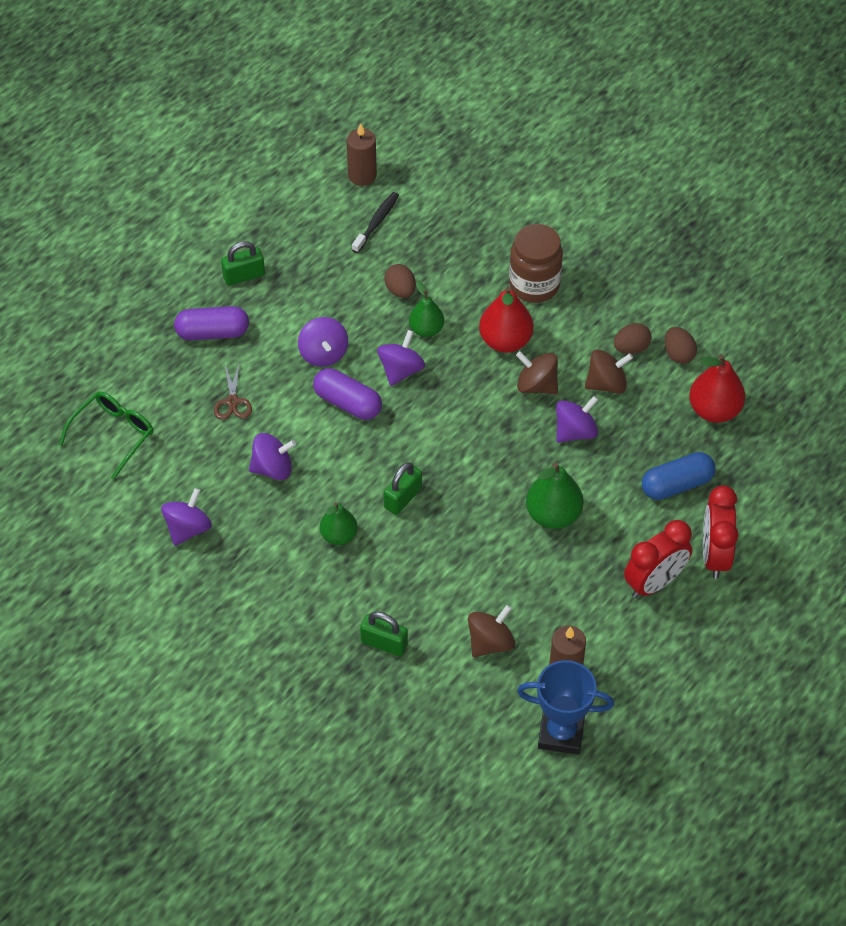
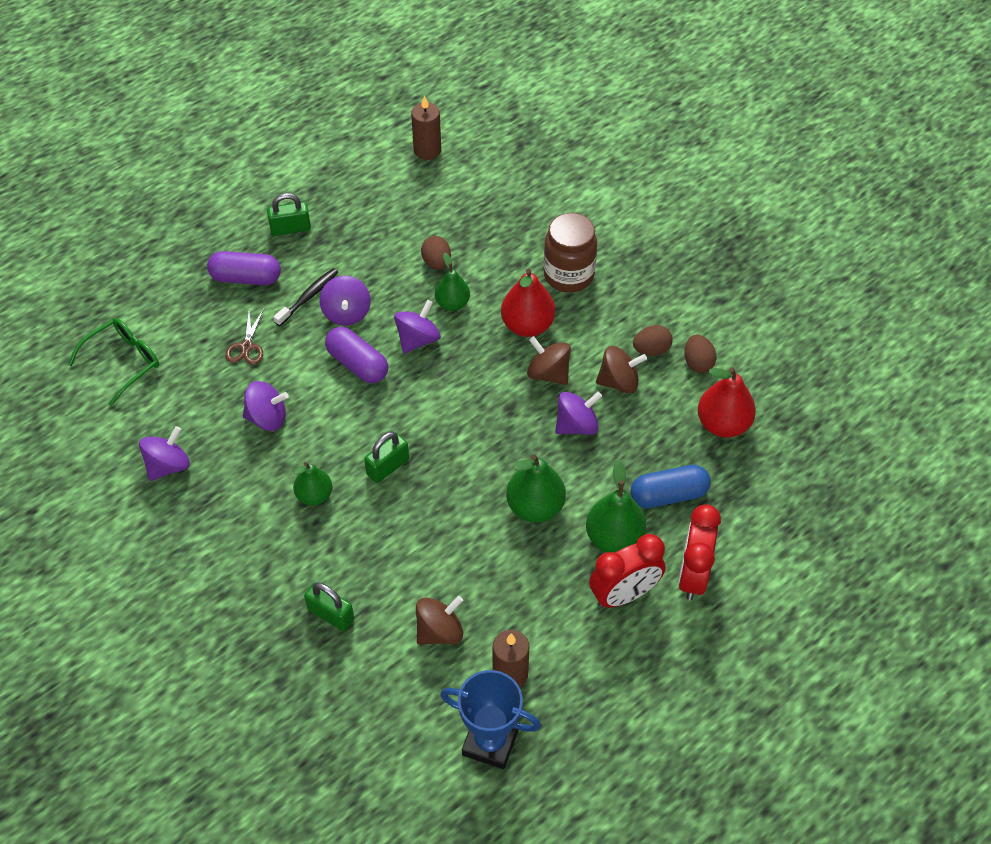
camera: 10 degrees right, 0 degrees up
black toothbrush [352,192,399,253] -> black toothbrush moved to [273,268,338,326]
none -> green pear [586,460,647,553]

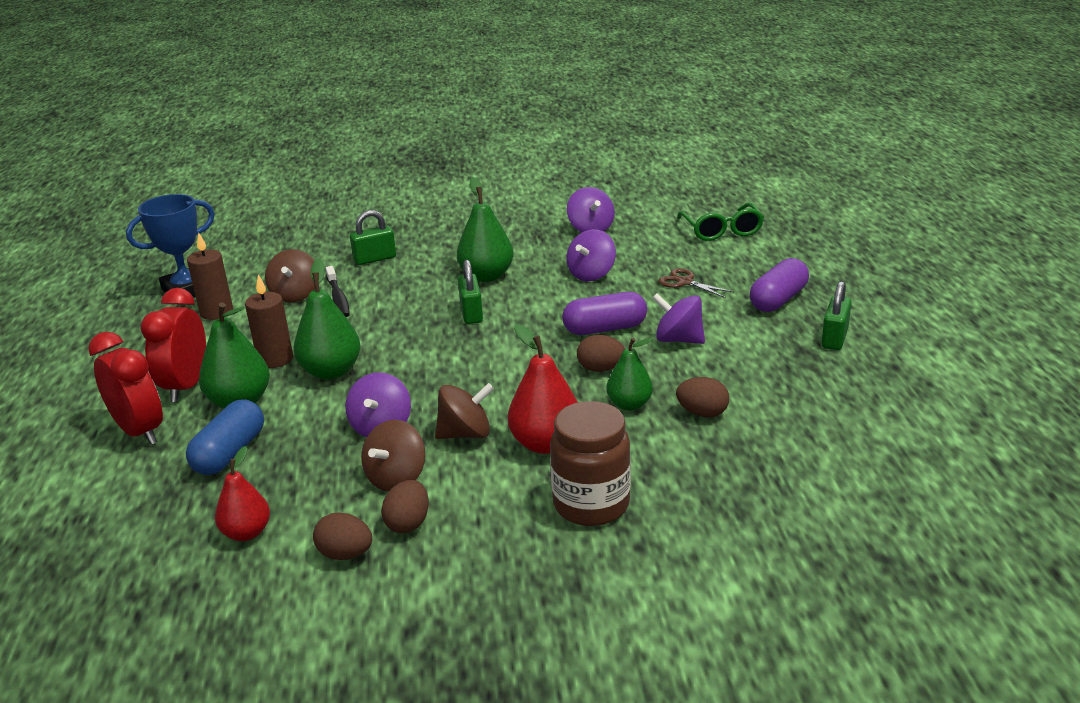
camera: 125 degrees right, 25 degrees down
black toothbrush [273,268,338,326] -> black toothbrush moved to [326,266,350,317]
green pear [293,462,332,506] -> green pear [457,177,514,282], size x1.52
purple spinning top [394,300,441,354] -> brown egg [577,335,625,372]
brown candle [411,95,441,160] -> brown candle moved to [245,275,293,368]
red pear [698,367,756,438] -> red pear [215,446,270,541], size x0.66

